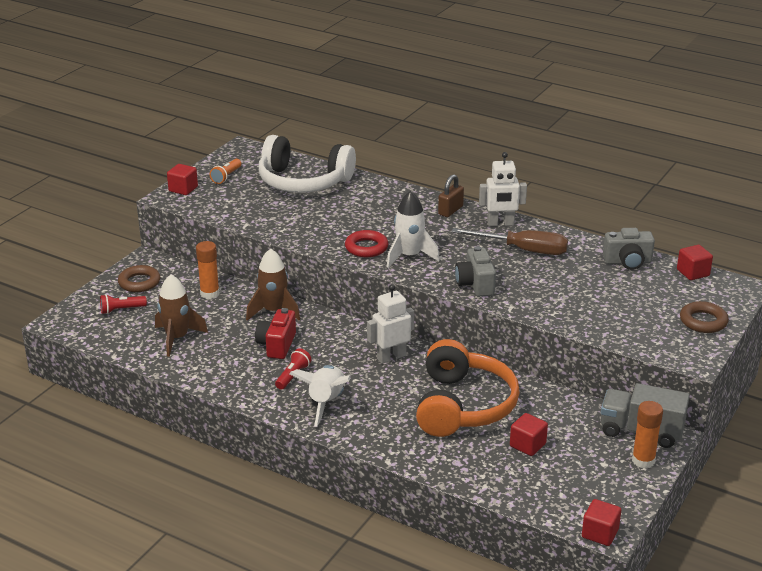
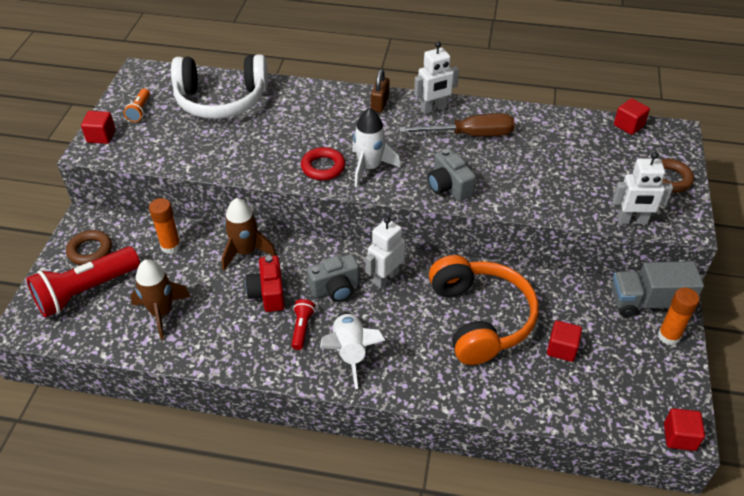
camera: 20 degrees left, 15 degrees up
red flashlight [100,294,147,314] -> red flashlight [26,247,140,318], size x2.16
grey camera [603,228,655,270] -> grey camera moved to [307,254,359,302]
none -> white robot [612,152,673,224]

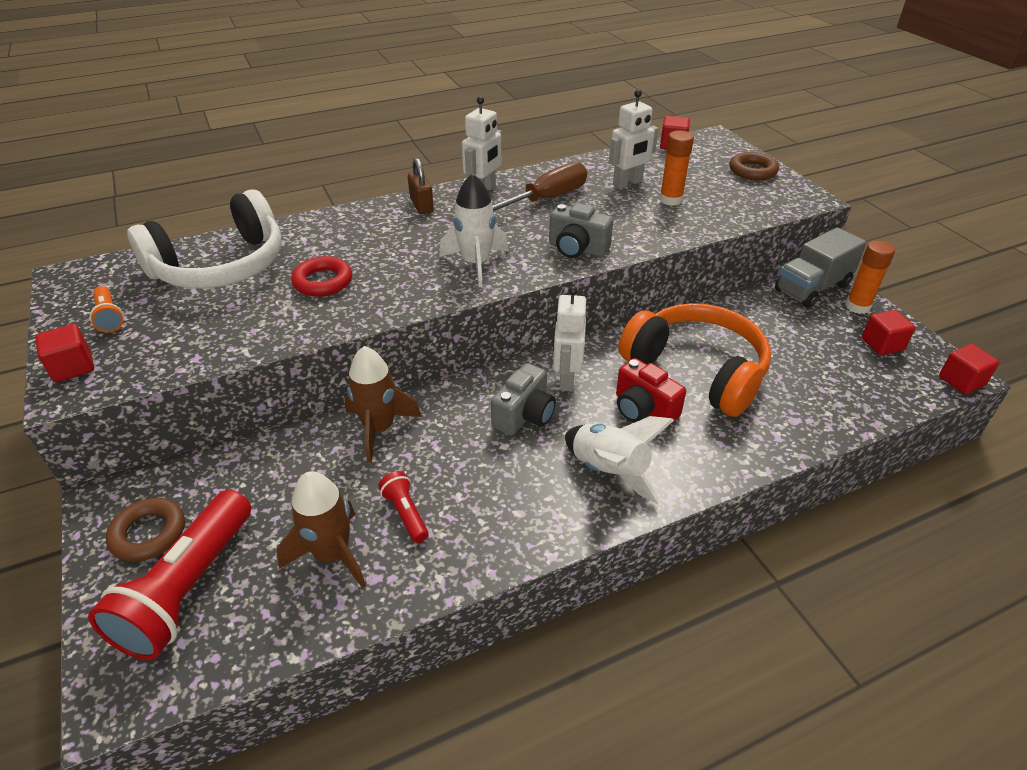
camera: 35 degrees left, 5 degrees down
orange glue stick [149,198,181,254] -> orange glue stick moved to [659,130,694,206]
red camera [245,256,285,312] -> red camera moved to [616,358,686,426]
red flashlight [291,299,315,350] -> red flashlight moved to [378,471,429,543]
red ring [301,147,345,180] -> red ring moved to [291,256,352,296]
red cube [547,320,582,362] -> red cube moved to [862,310,915,355]
white robot [612,152,673,224] -> white robot moved to [609,90,658,189]

